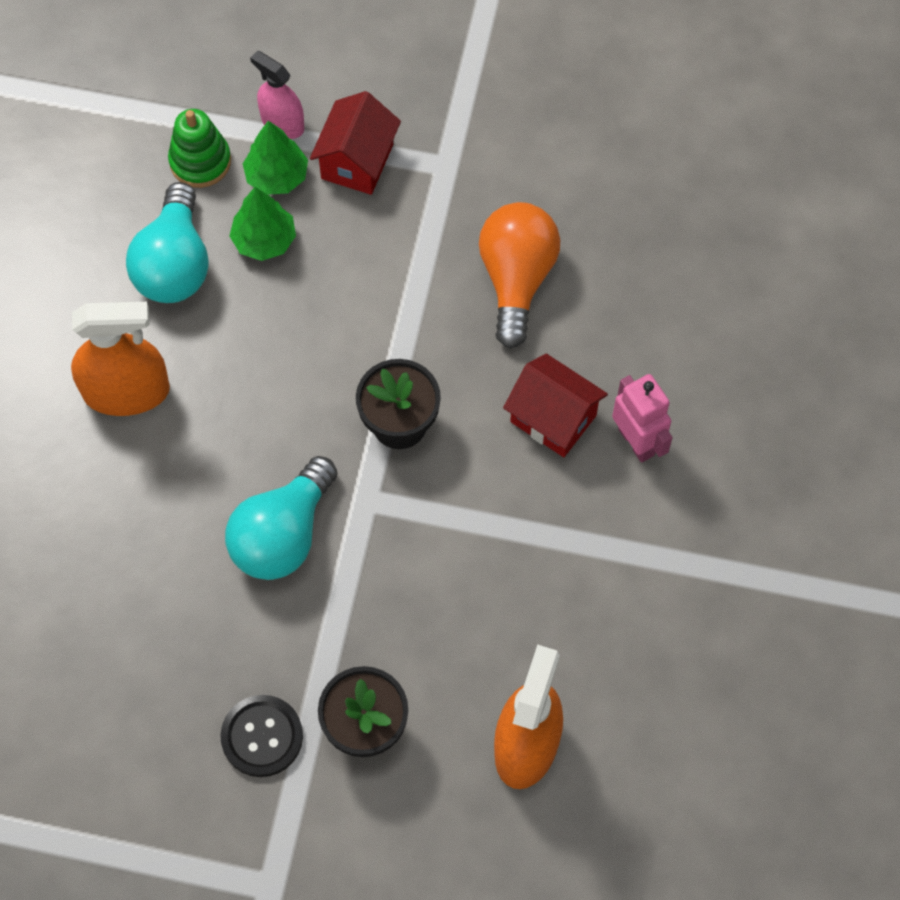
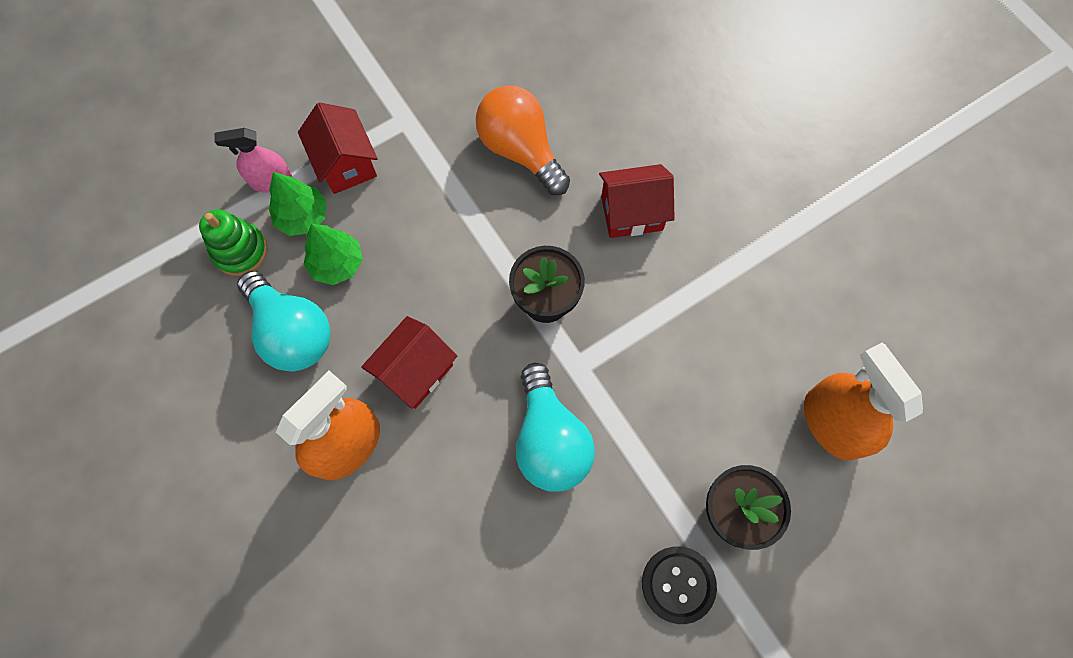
camera: 45 degrees left, 5 degrees up
pink robot [612,374,673,463] -> none
none -> red house [361,316,457,409]

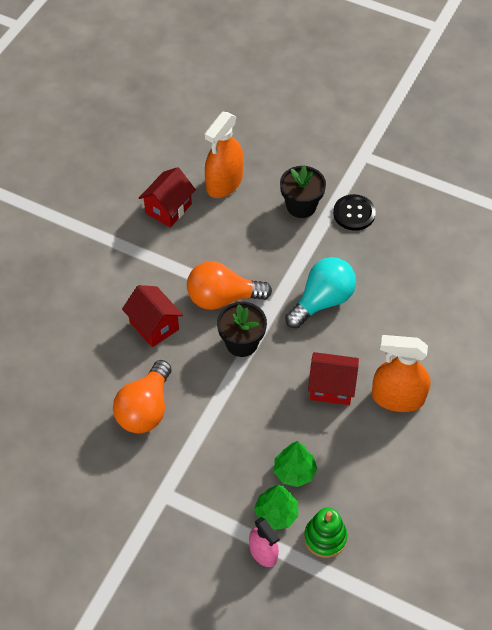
camera: 120 degrees left, 15 degrees down
turquoise light bulb [237,271,331,371] -> none
red house [298,102,378,194] -> red house moved to [139,167,196,227]
none -> orange light bulb [187,261,272,310]

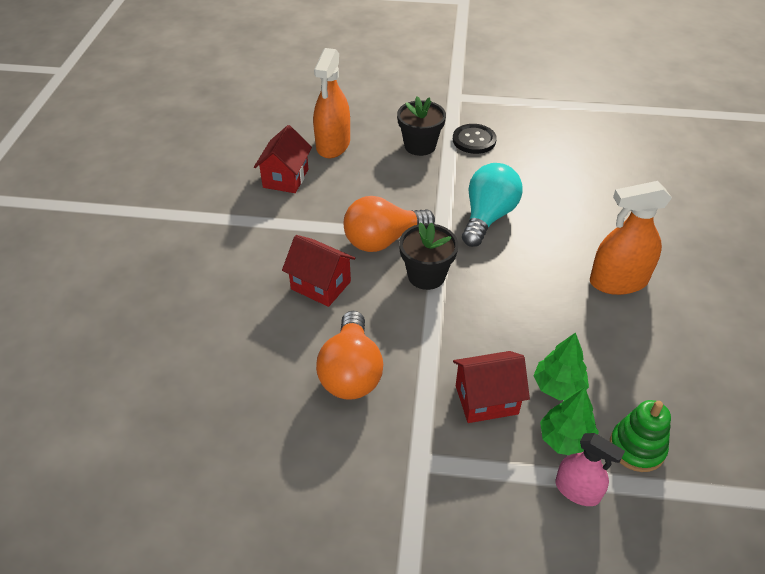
camera: 20 degrees left, 10 degrees down
red house [308,352,359,405] -> red house moved to [453,351,530,423]

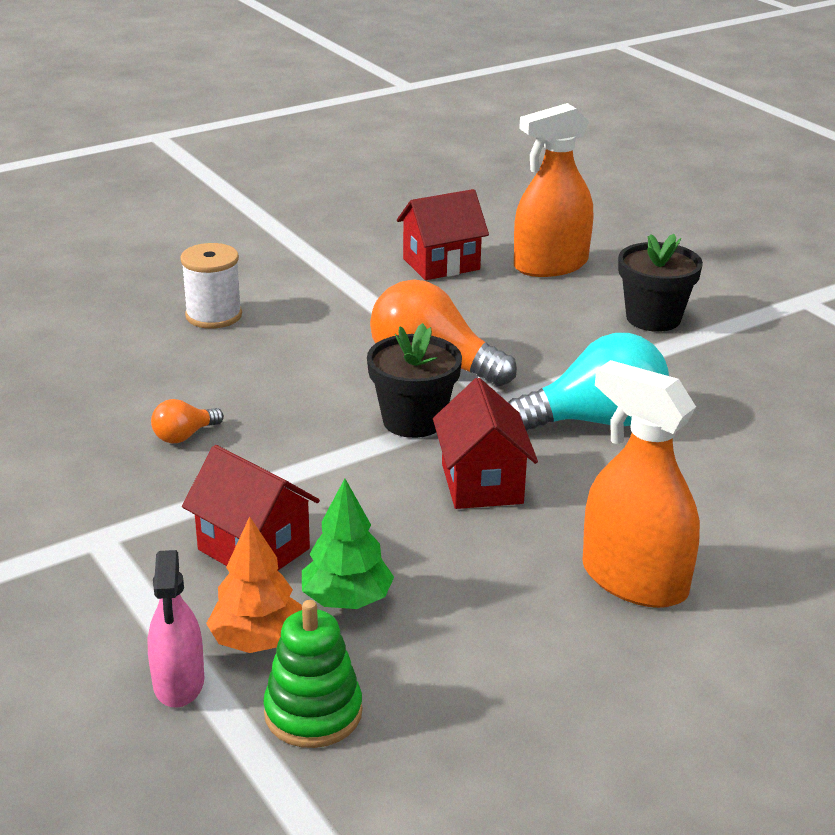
camera: 50 degrees right, 15 degrees down
red house [282,235,356,307] -> red house moved to [433,378,538,509]
orange light bulb [316,311,383,400] -> orange light bulb [151,399,224,444], size x0.46
black button [453,124,497,154] -> none
green tree [540,387,599,455] -> orange tree [206,516,302,653]
none -> white spool [180,243,242,329]

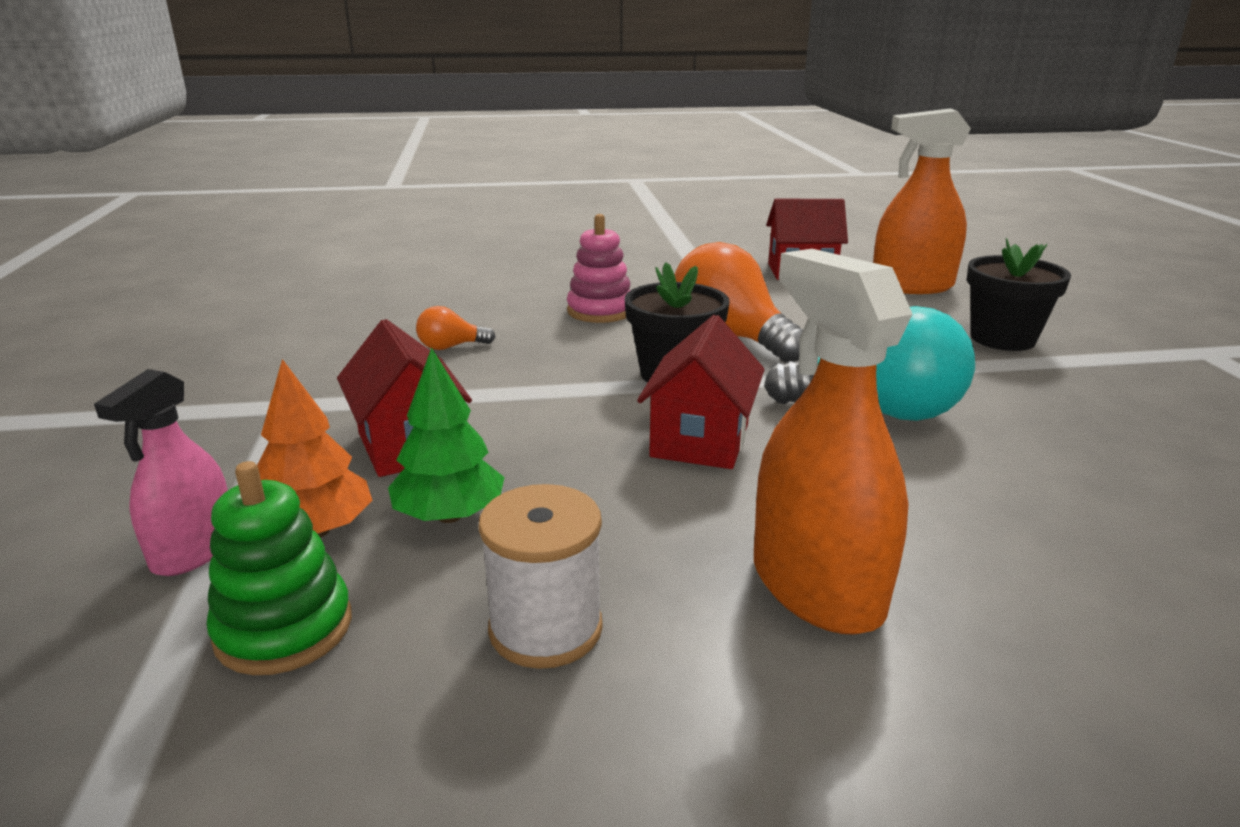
camera: 25 degrees right, 5 degrees down
white spool [180,243,242,329] -> white spool moved to [478,484,603,669]
none -> pink stacking toy [567,214,631,323]

